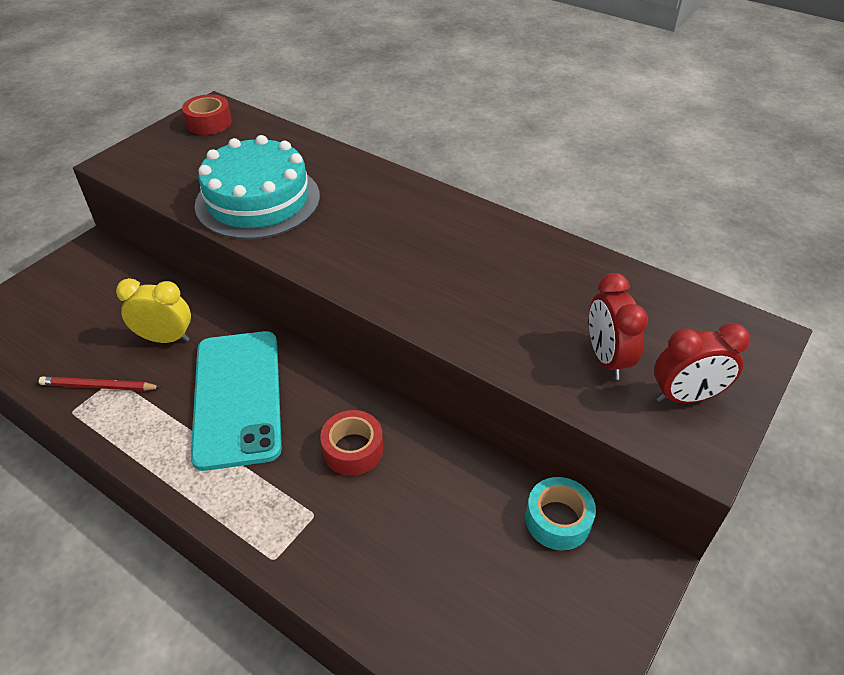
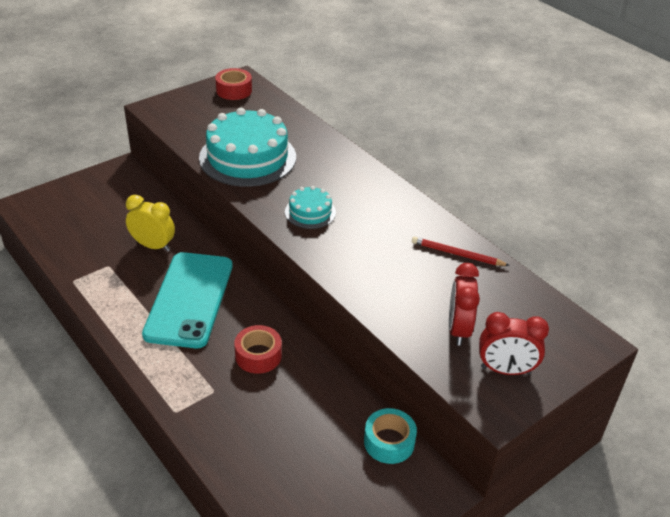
camera: 15 degrees right, 5 degrees down
red pencil [39,377,162,391] -> red pencil moved to [412,237,510,266]
none -> turquoise cake [285,186,336,229]

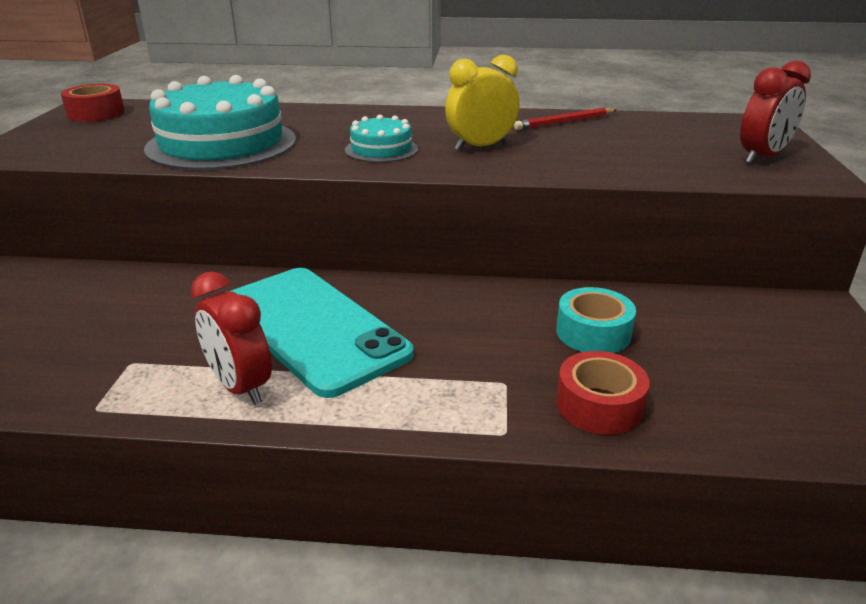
camera: 45 degrees left, 10 degrees down
yellow clock [126,195,175,252] -> yellow clock moved to [445,55,520,151]
red tape [234,325,282,374] -> red tape moved to [556,351,650,435]
turquoise tape [364,408,417,464] -> turquoise tape moved to [556,287,636,353]
red clock [449,263,480,346] -> red clock moved to [191,271,272,405]

